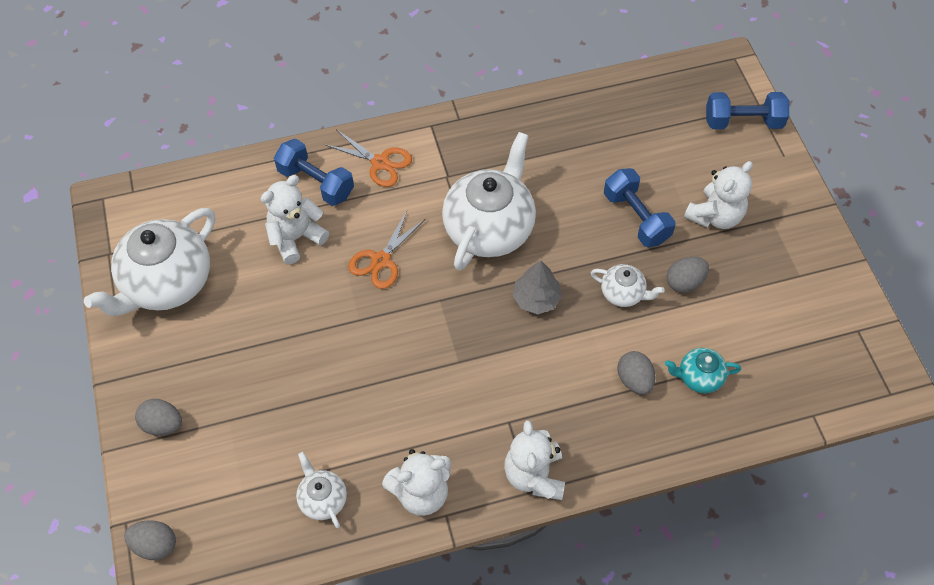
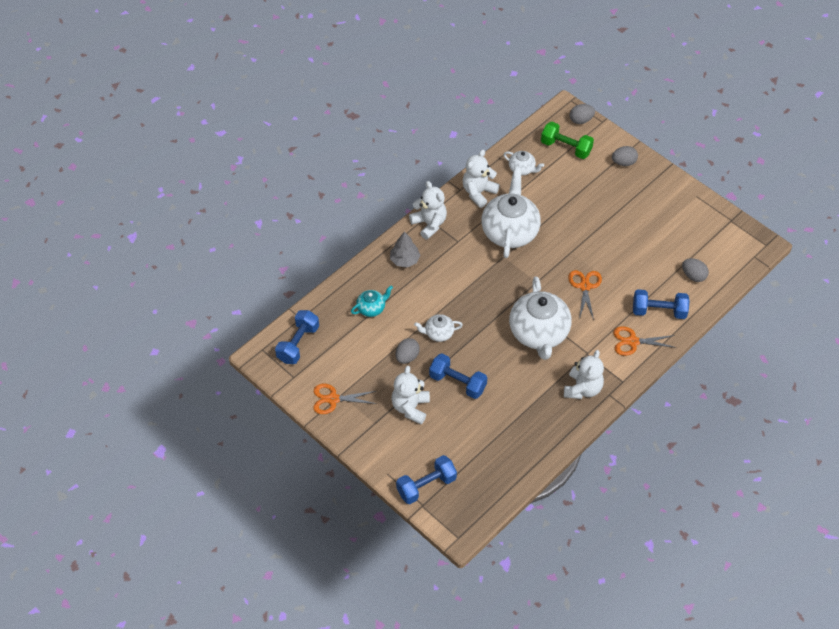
camera: 150 degrees right, 5 degrees down
white teapot [84,208,215,316] -> white teapot moved to [482,167,541,258]
white teddy bear [260,175,329,264] -> white teddy bear moved to [564,350,604,399]
grey tree [513,261,562,314] -> grey tree moved to [390,231,420,268]
grey egg [617,351,656,395] -> grey egg moved to [682,258,709,282]
none -> blue dumbbell [275,310,319,364]
none -> orange scissors [313,384,377,414]
none -> green dumbbell [541,122,594,159]

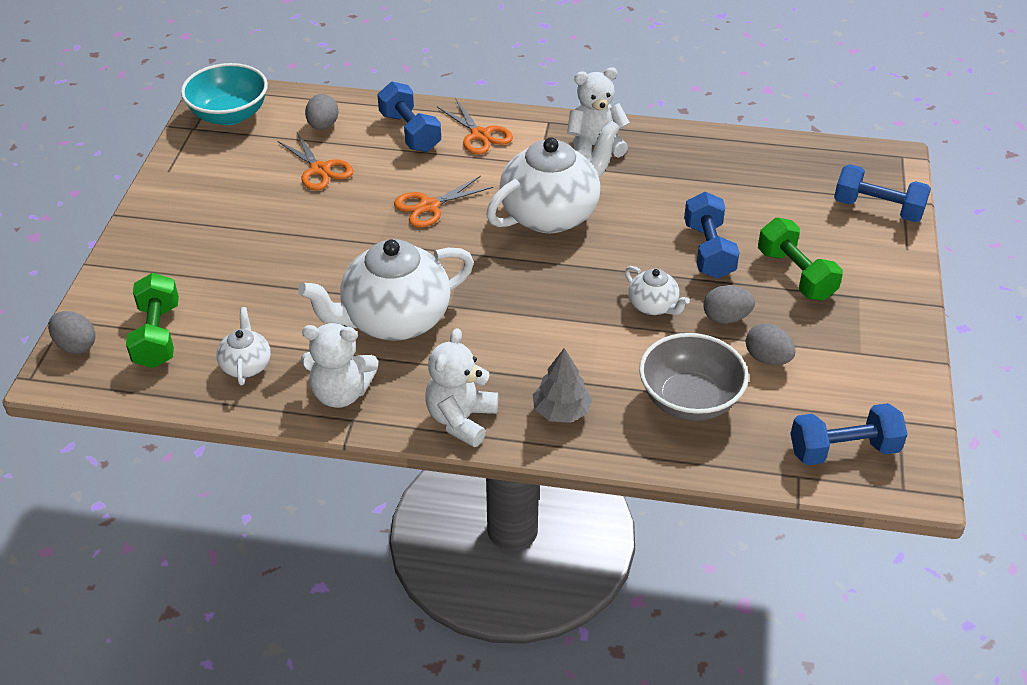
camera: 125 degrees left, 10 degrees down
orange scissors [313,384,377,414] -> orange scissors moved to [277,132,353,191]
turquoise teapot [351,286,393,317] -> grey bowl [639,333,748,421]
white teddy bear [391,366,430,424] -> green dumbbell [758,218,843,301]
grey egg [612,146,638,166] -> grey egg moved to [746,323,796,365]
none -> turquoise bowl [181,63,268,125]

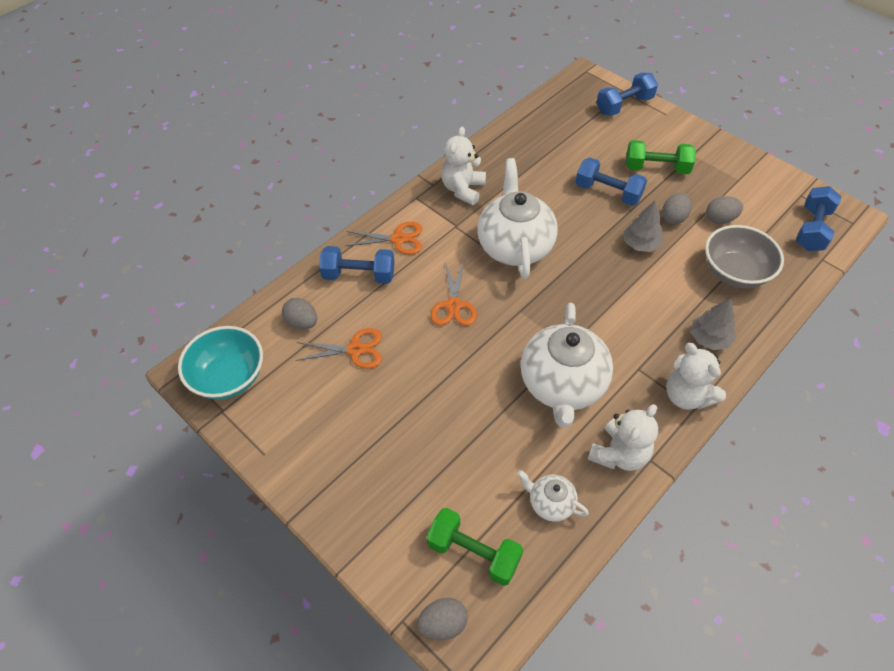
camera: 55 degrees left, 10 degrees up
white teapot [625,266,690,315] -> grey tree [623,201,664,252]

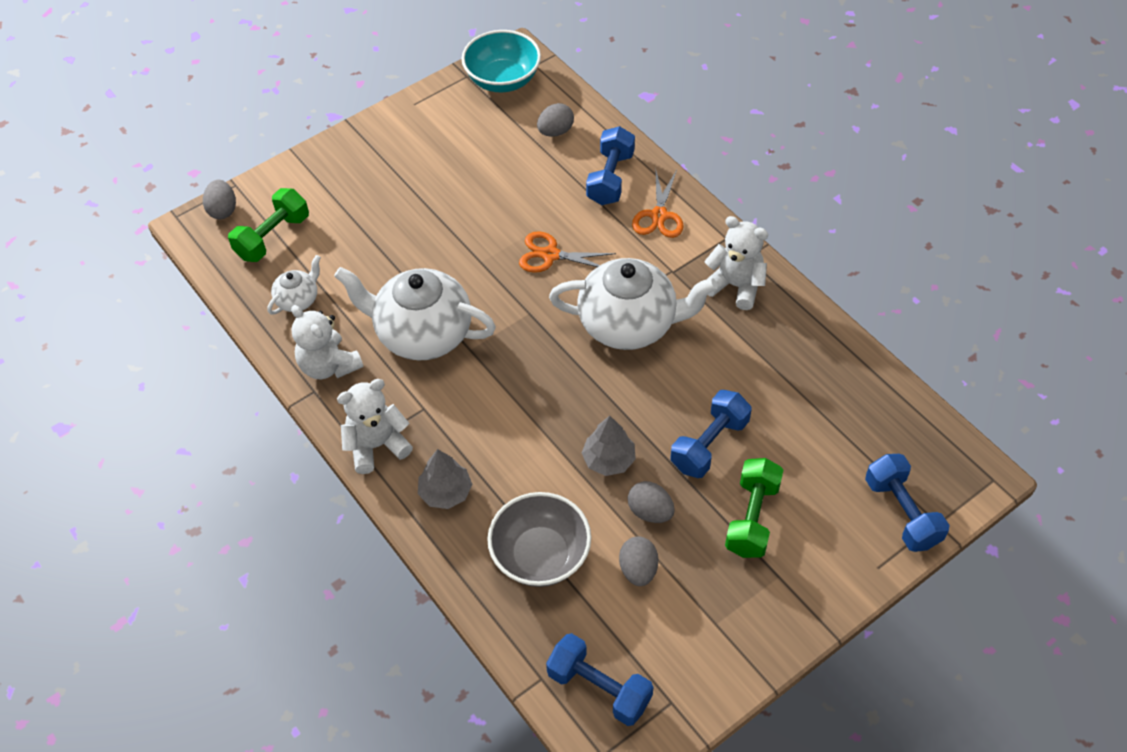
camera: 100 degrees right, 0 degrees up
orange scissors [296,328,382,369] -> none

